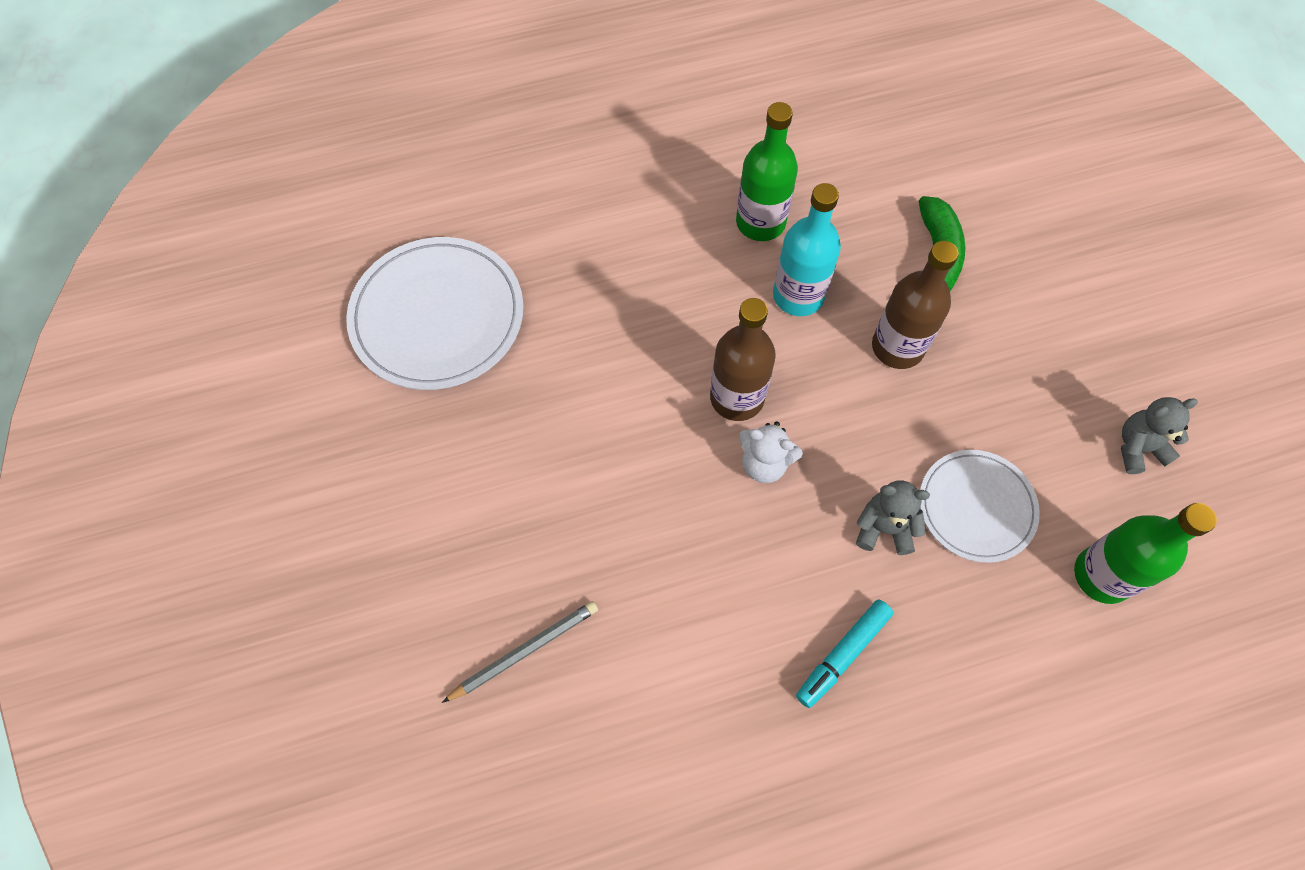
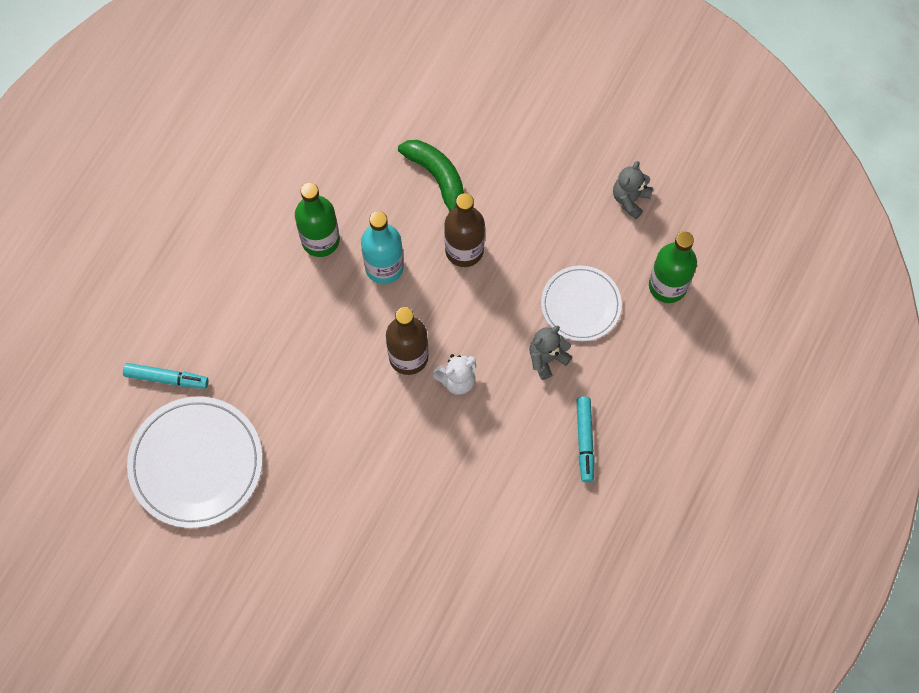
camera: 45 degrees left, 5 degrees up
grey pencil [442,601,598,703] -> none
none -> turquoise marker [123,363,208,389]

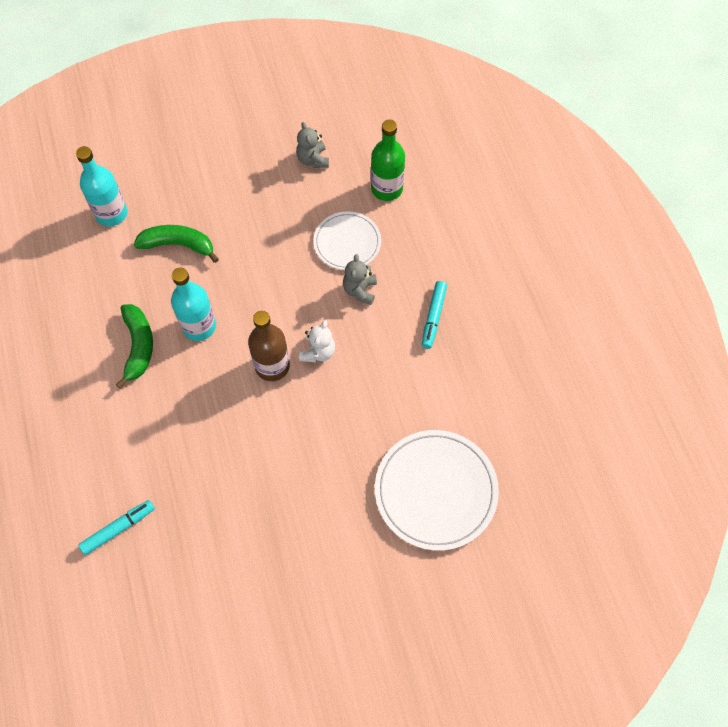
camera: 45 degrees left, 5 degrees down
white plate [127,397,263,528] -> white plate moved to [375,430,499,551]
green bottle [295,183,340,257] -> green banana [116,304,153,389]
brown bottle [444,193,485,267] -> none
turquoise marker [576,397,594,482] -> turquoise marker turned 60 degrees clockwise [422,281,447,349]
none -> turquoise bottle [76,146,128,226]

